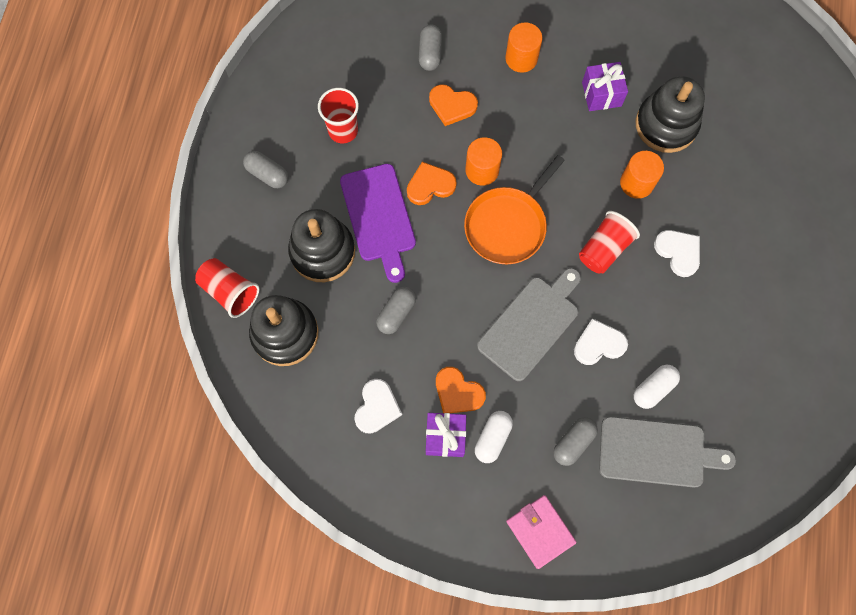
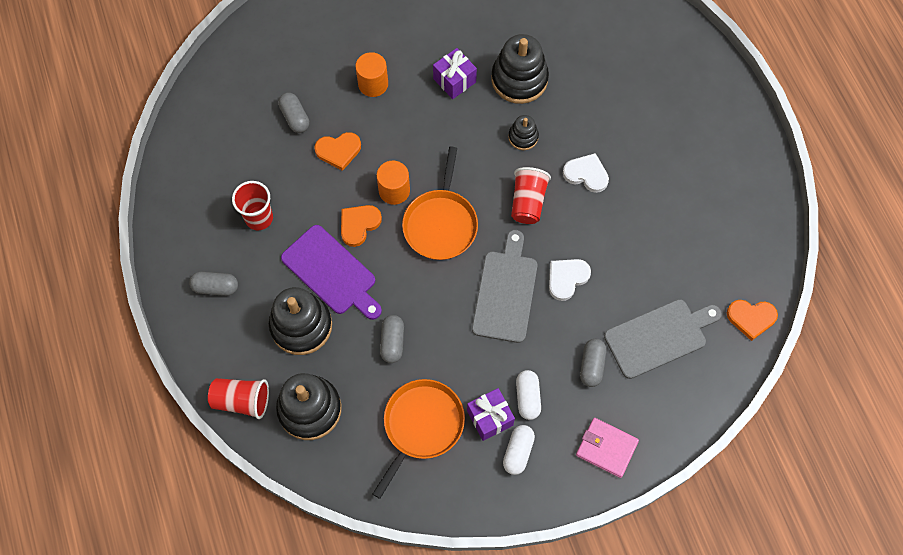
camera: 30 degrees left, 5 degrees down
white heart [354,379,402,434] -> orange pan [373,379,465,499]
orange heart [436,367,486,413] -> orange heart moved to [727,300,778,341]
orange cylinder [620,151,664,199] -> black stacking toy [508,115,539,150]
white capsule [634,365,680,409] -> white capsule moved to [503,425,535,475]

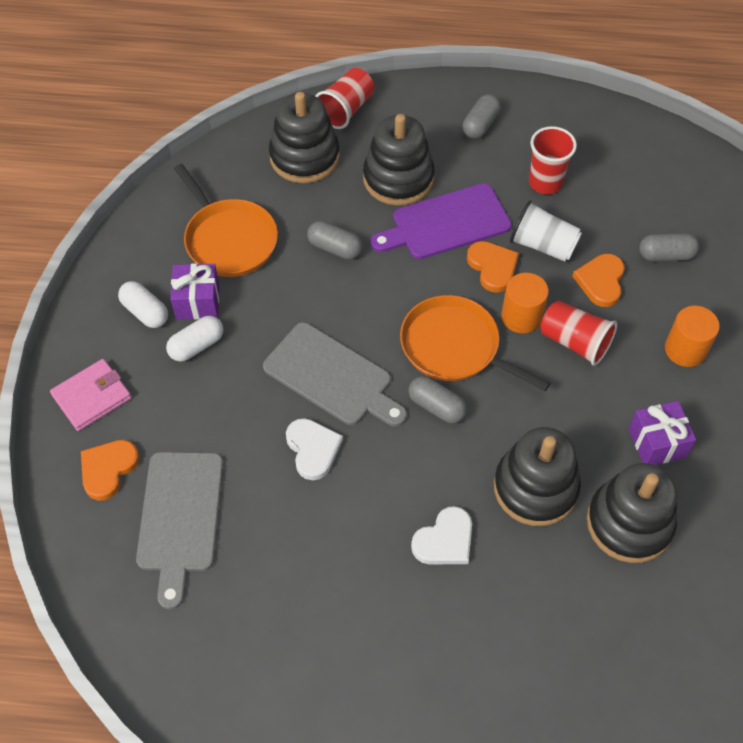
camera: 115 degrees right, 10 degrees down
black stacking toy [508,115,539,150] -> black stacking toy [494,427,581,526], size x1.93
red cup [511,167,551,224] -> red cup moved to [540,300,617,366]
white capsule [516,370,541,420] -> white capsule turned 60 degrees counterclockwise [166,316,223,362]
grey capsule [580,339,607,387] -> grey capsule moved to [408,376,467,423]
orange heart [727,300,778,341] -> orange heart moved to [81,440,139,501]
none -> white cup [510,200,582,262]

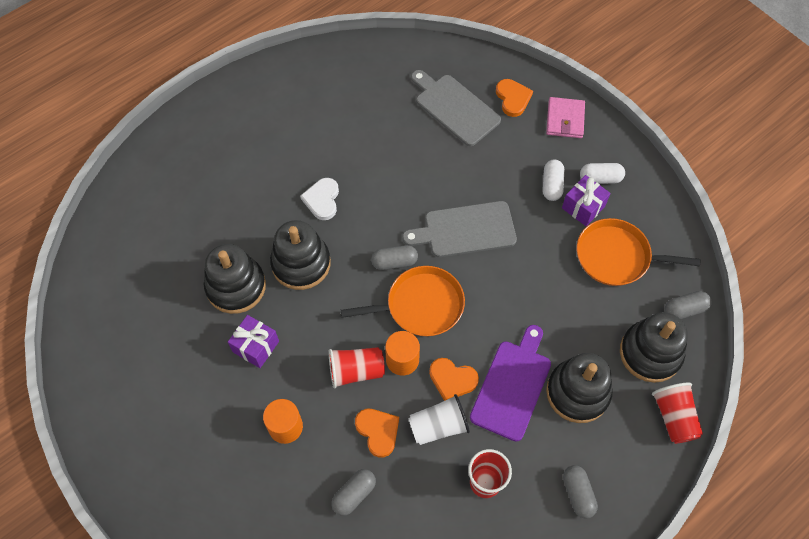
camera: 135 degrees right, 5 degrees up
white heart [286,418,343,480] -> none
grey capsule [307,221,362,259] -> grey capsule moved to [665,291,712,319]

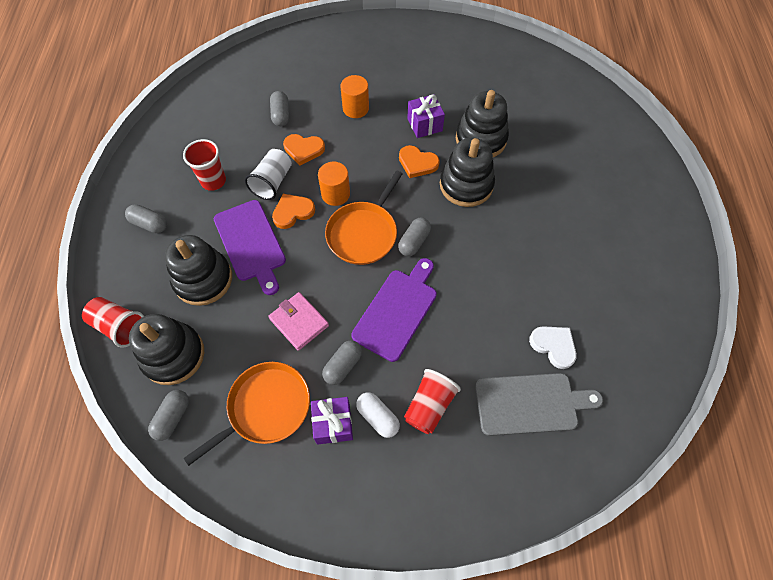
camera: 130 degrees right, 0 degrees up
white heart [300,178,339,220] -> white heart moved to [529,326,577,369]
red cup [329,347,385,389] -> red cup moved to [404,369,461,434]
grey cutting board [403,201,517,257] -> purple cutting board [351,258,437,362]
orange heart [496,79,533,117] -> orange heart moved to [399,145,440,178]
pink wallet [546,97,585,138] -> pink wallet moved to [268,292,329,351]
white capsule [580,163,625,184] -> none
none -> grey capsule [322,340,362,385]

